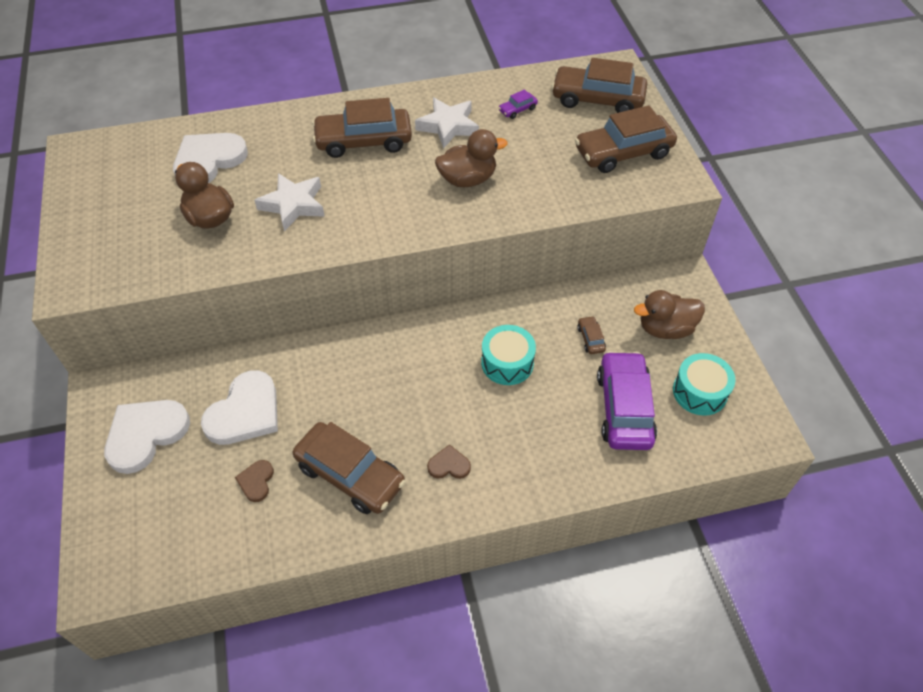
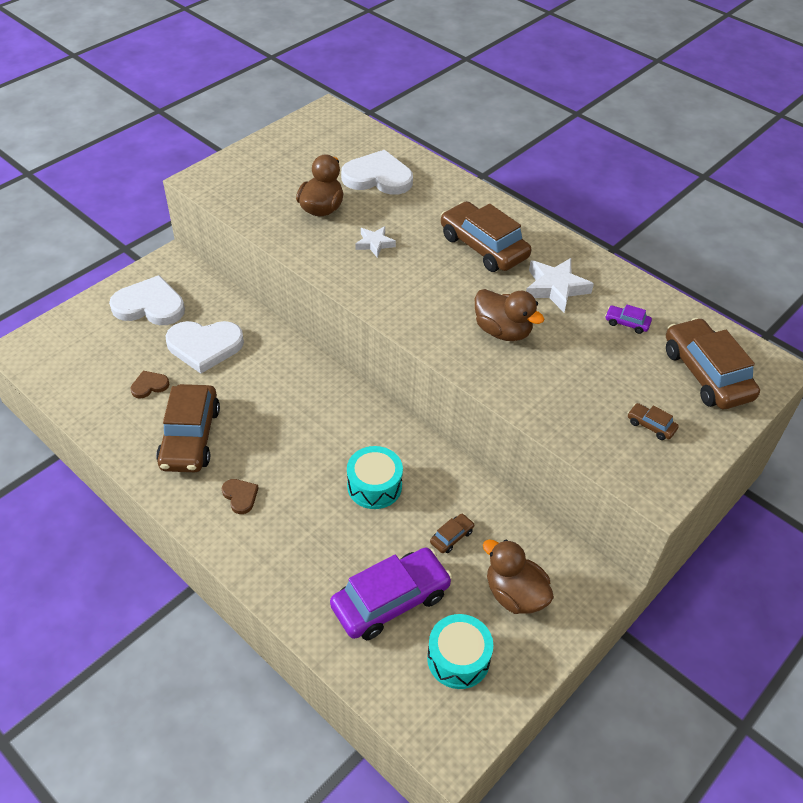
camera: 55 degrees right, 5 degrees down
white star [254,173,325,231] -> white star [356,226,396,258], size x0.61
brown car [575,105,677,173] -> brown car [628,403,679,440], size x0.43

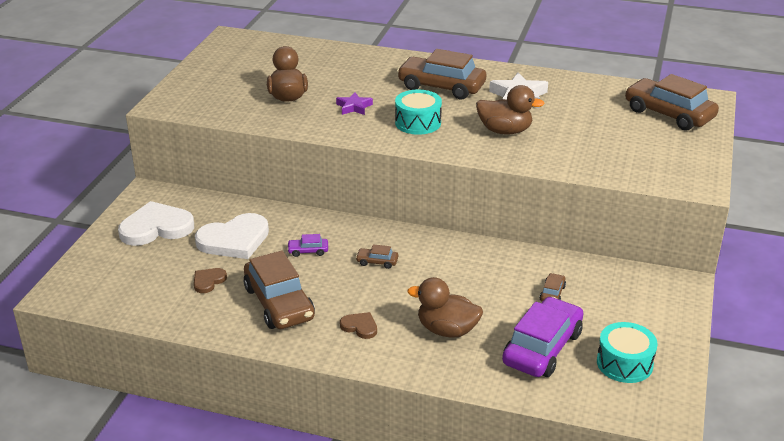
camera: 25 degrees left, 15 degrees down
white heart [341,150,413,195] -> none
turquoise drum [347,446,403,509] -> turquoise drum moved to [395,90,442,135]
white star [356,226,396,258] -> purple star [336,92,373,115]
brown duck [483,539,554,614] -> brown duck moved to [407,277,483,338]
purple car [605,304,652,334] -> purple car moved to [287,234,328,257]
brown car [628,403,679,440] -> brown car moved to [356,244,398,269]

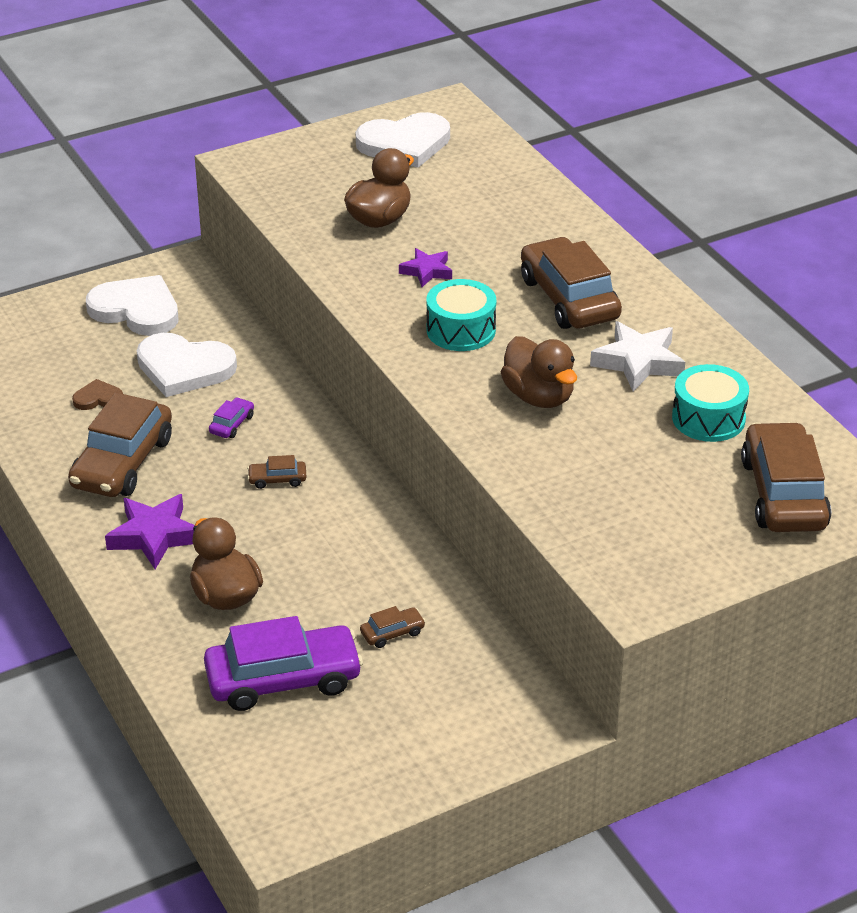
camera: 45 degrees right, 5 degrees up
purple car [287,234,328,257] -> purple car turned 75 degrees clockwise [209,397,254,438]
brown heart [340,312,377,339] -> purple star [105,494,195,569]
brown car [356,244,398,269] -> brown car turned 60 degrees counterclockwise [247,455,306,489]
turquoise drum [597,322,658,383] -> turquoise drum moved to [672,364,749,442]
none -> white heart [356,112,450,168]

